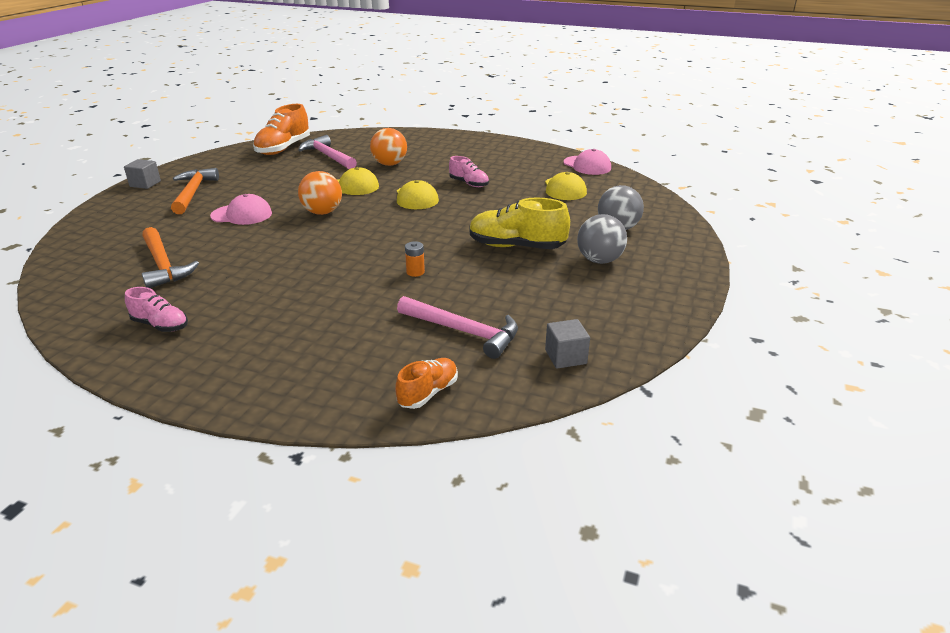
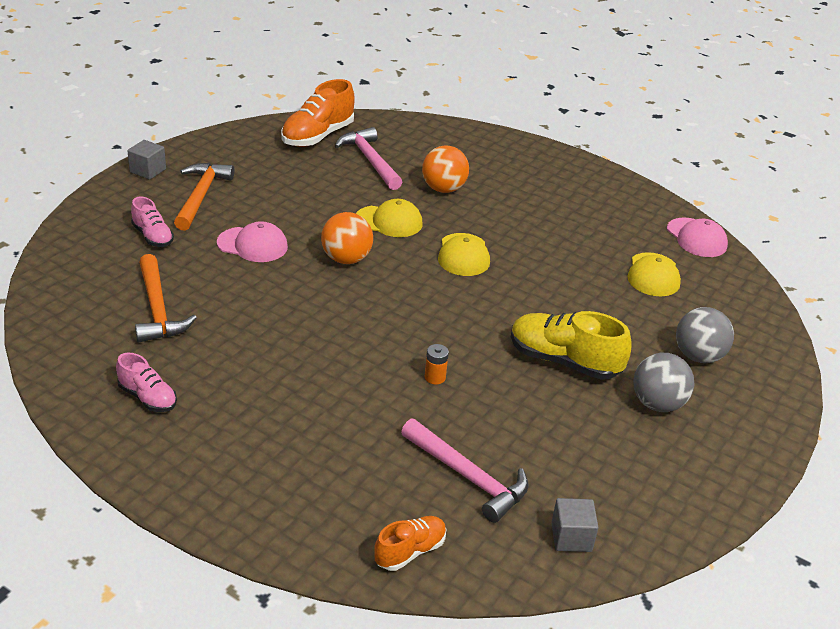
camera: 10 degrees right, 5 degrees up
pink shoe [449,156,489,187] -> pink shoe moved to [131,197,174,247]

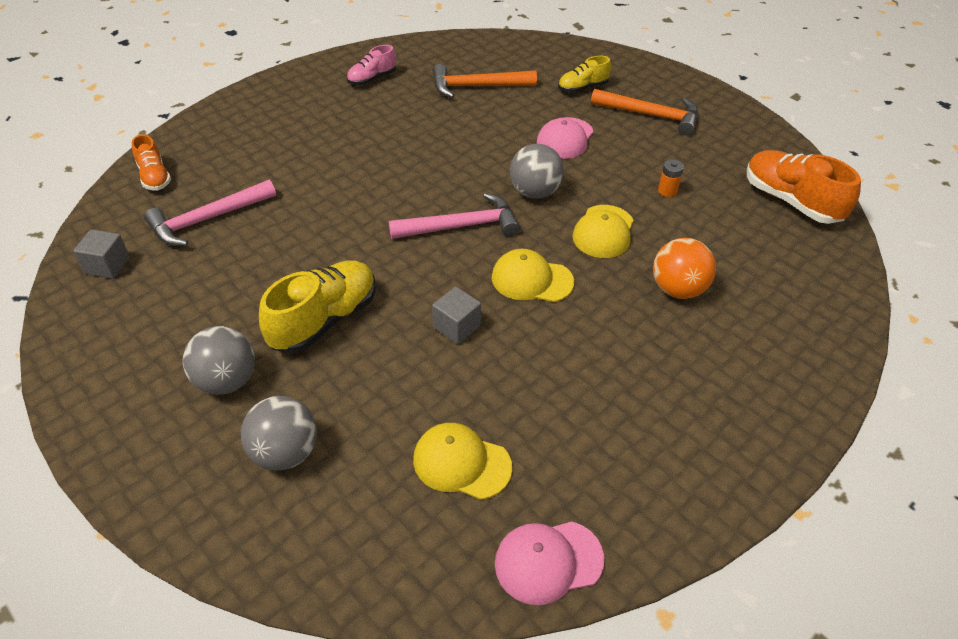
camera: 105 degrees right, 10 degrees up
grey cube [127,140,166,180] -> grey cube moved to [432,286,481,344]
pink shoe [131,197,174,247] -> yellow shoe [558,56,611,93]
orange ball [321,212,373,264] -> grey ball [510,144,564,199]
pink hammer [335,127,402,190] -> pink hammer moved to [389,193,520,239]
orange battery [425,344,449,385] -> orange battery moved to [658,160,684,197]

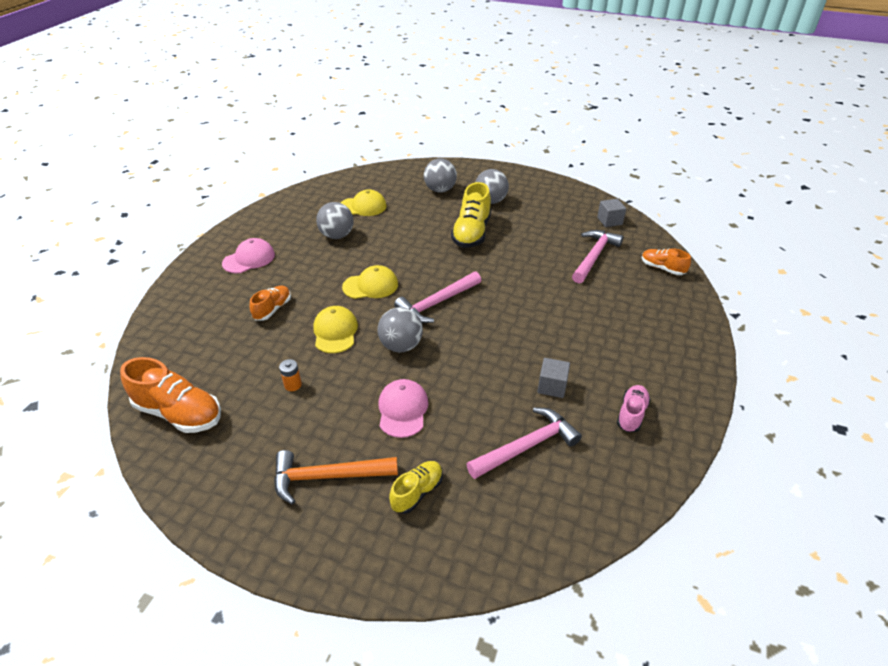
camera: 155 degrees right, 5 degrees down
grey cube [432,286,481,344] -> grey cube moved to [537,358,570,398]
orange hammer [433,64,537,98] -> pink hammer [466,407,582,479]
pink cap [495,522,604,605] -> pink cap moved to [222,238,275,273]
orange ball [653,238,716,299] -> orange shoe [249,285,291,320]
none -> grey ball [316,202,354,239]

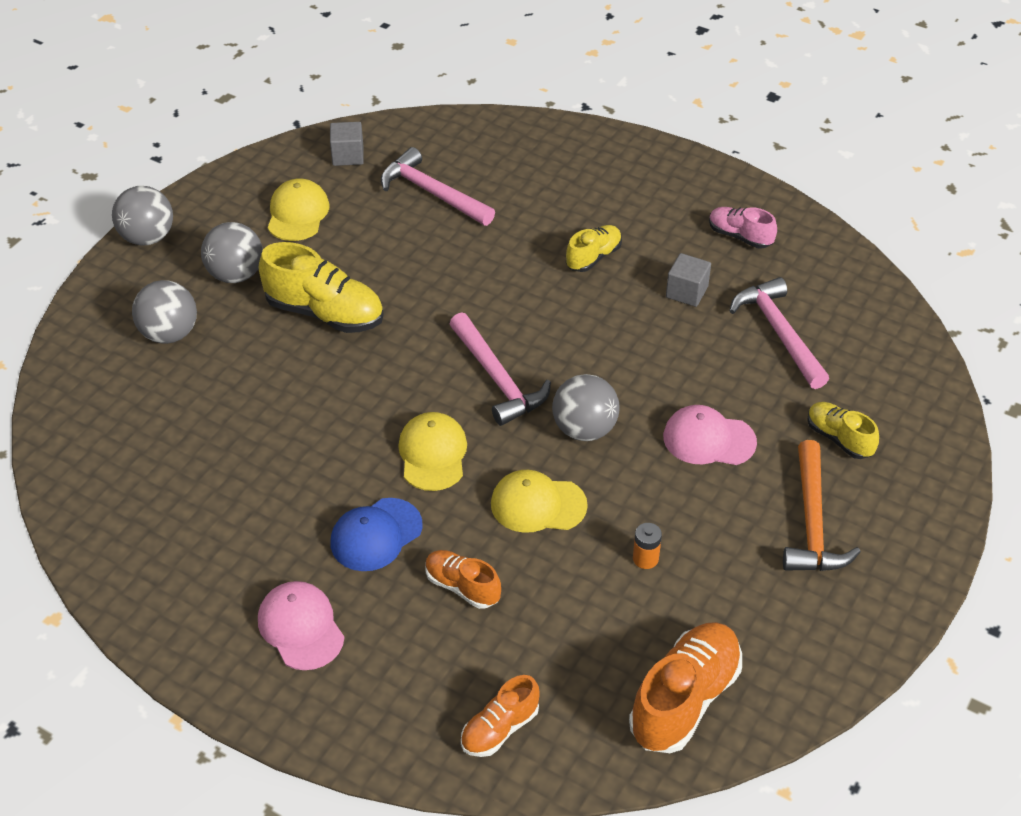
camera: 80 degrees left, 5 degrees up
grey ball [316,202,354,239] -> grey ball moved to [112,186,173,245]
yellow cap [341,189,387,216] -> yellow cap moved to [267,178,330,241]
orange shoe [642,248,691,275] -> orange shoe moved to [461,675,540,757]
none -> blue cap [331,498,422,571]
none -> yellow shoe [566,225,622,272]

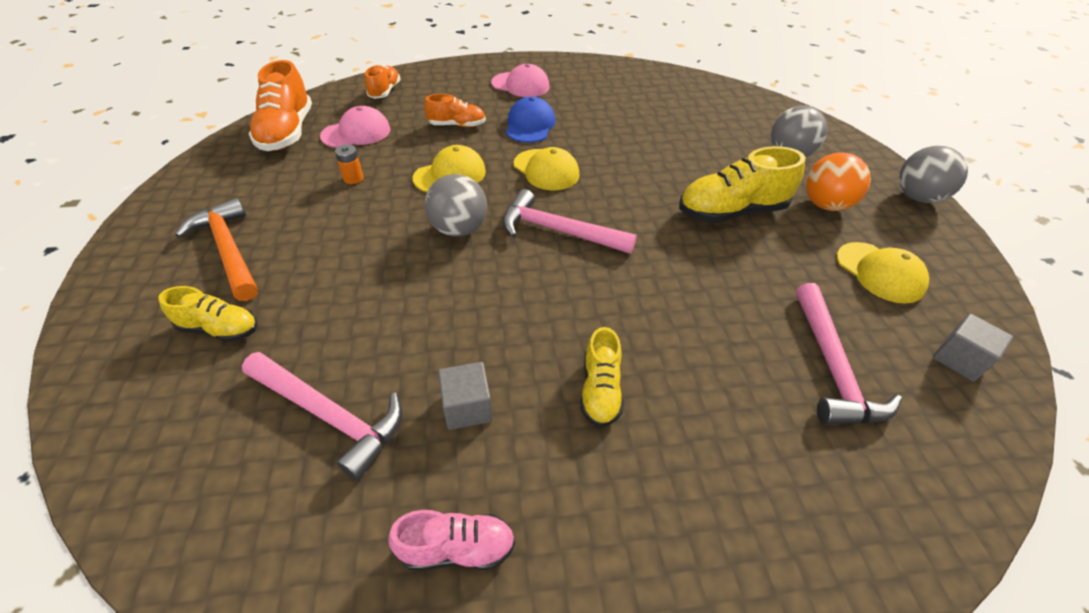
camera: 140 degrees right, 0 degrees up
grey ball [201,222,263,283] -> orange ball [806,152,871,211]
pink hammer [381,147,495,226] -> pink hammer turned 90 degrees clockwise [796,283,902,424]
pink cap [663,405,757,465] -> pink cap moved to [320,106,390,148]

